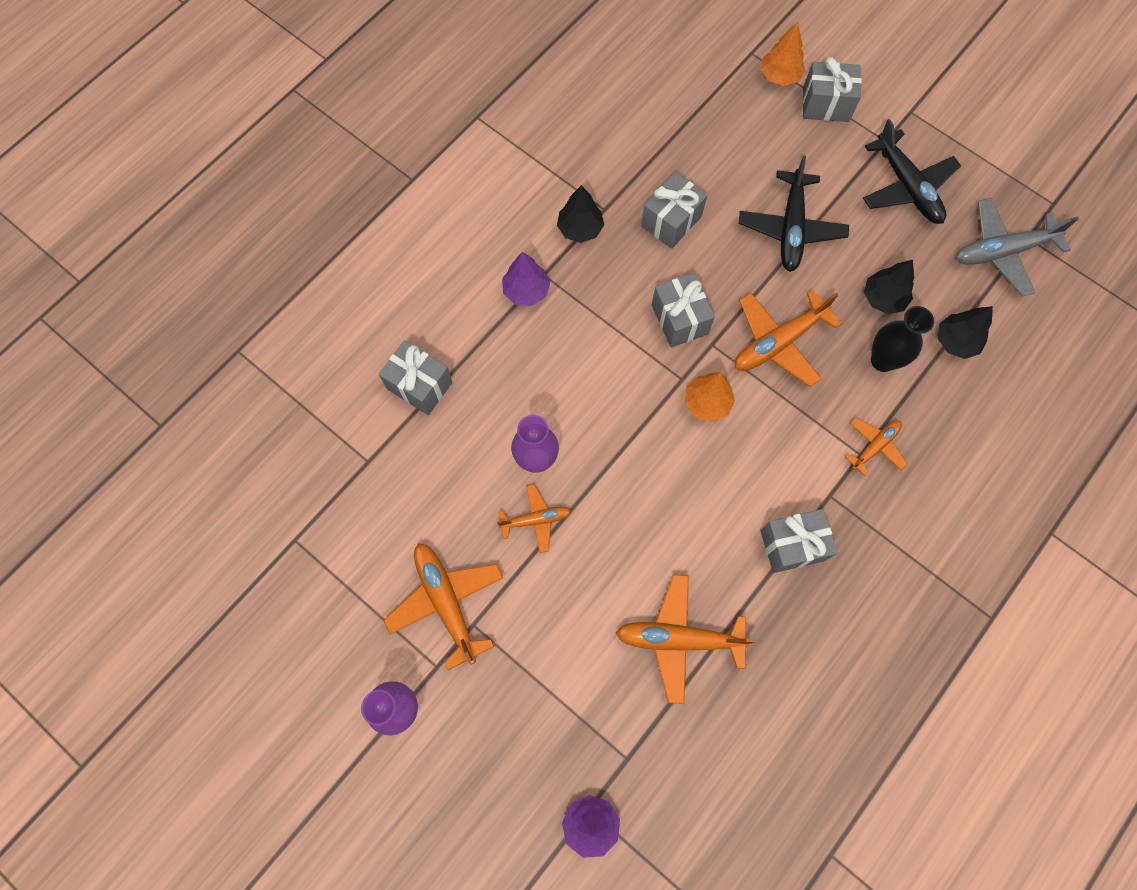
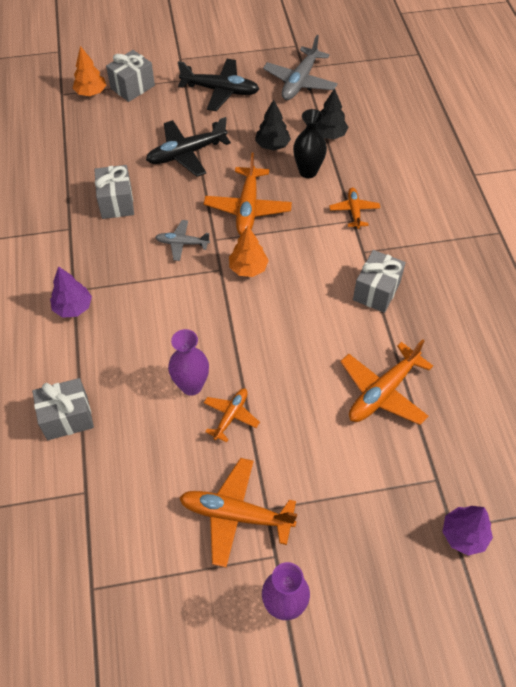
camera: 50 degrees left, 15 degrees down
black tree [557,185,604,243] -> none
grey gift [652,273,715,348] -> grey plane [155,220,210,261]
black plane [739,156,849,272] -> black plane turned 105 degrees clockwise [146,117,231,177]

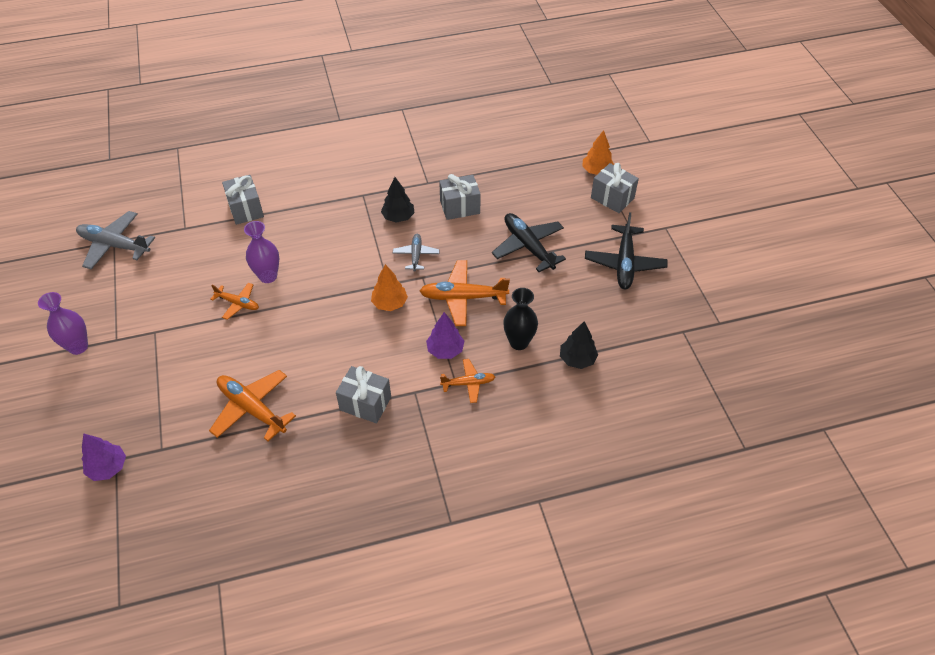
camera: 85 degrees right, 5 degrees down
purple tree [50,266,92,318] -> purple tree moved to [426,312,464,359]
orange plane [179,458,297,567] -> none
black tree [255,99,291,151] -> black tree moved to [381,177,415,223]
grey plane [263,35,338,100] -> grey plane moved to [76,211,155,269]

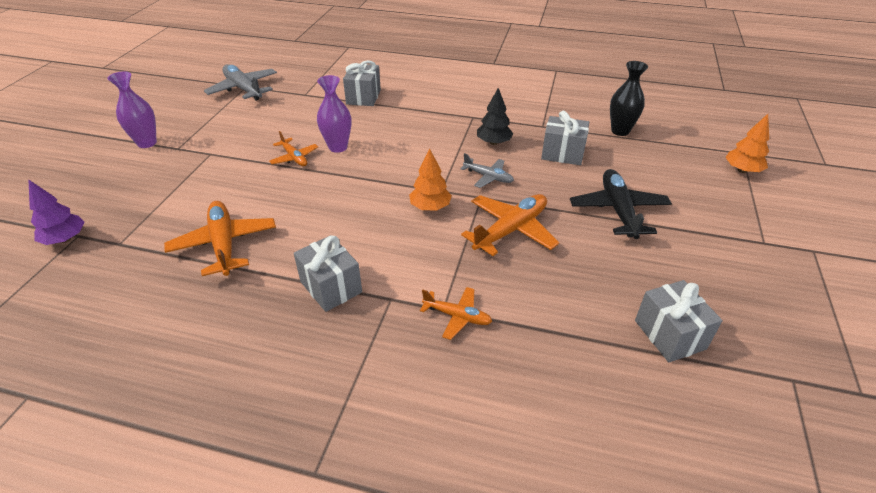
camera: 30 degrees right, 10 degrees down
grey plane [393,234,440,272] -> grey plane turned 90 degrees clockwise [460,153,514,188]
orange plane [420,260,510,326] -> orange plane turned 105 degrees clockwise [461,194,559,256]
purple tree [426,312,464,359] -> none
black vase [503,288,538,350] -> black vase moved to [610,61,648,136]
black tree [560,321,598,369] -> none
black plane [585,212,667,290] -> none
grey gift [591,163,639,213] -> grey gift moved to [635,280,723,362]

